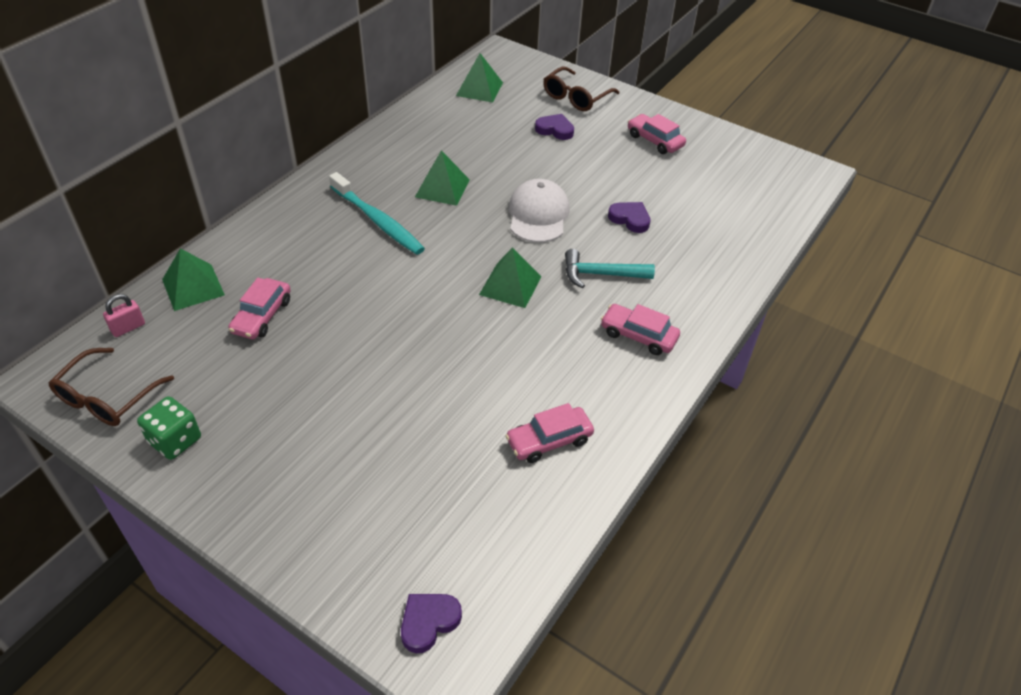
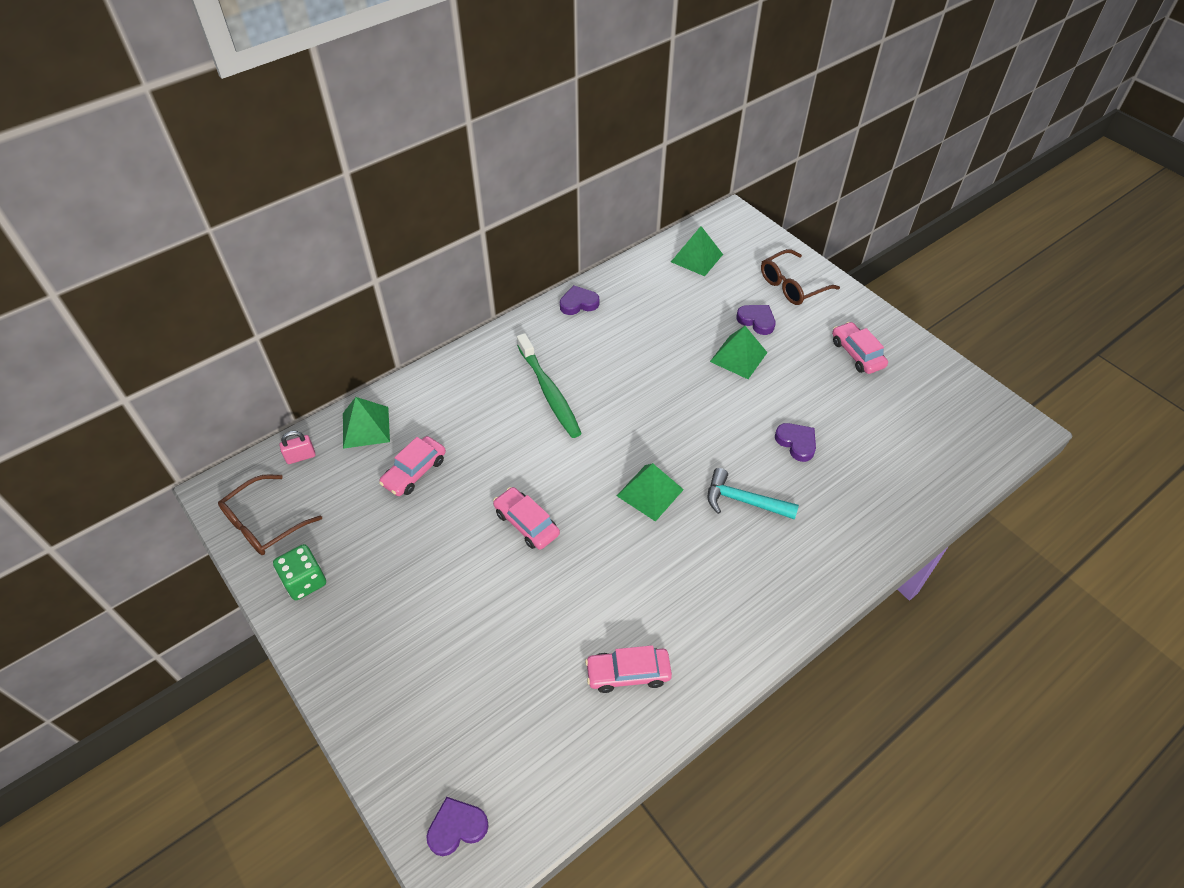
camera: 20 degrees right, 5 degrees up
turquoise toothbrush [329,172,425,255] -> green toothbrush [517,333,582,438]
green pyramid [415,150,470,206] -> green pyramid moved to [710,326,768,379]
white cap [509,179,570,243] -> none
pink car [601,304,680,355] -> pink car moved to [493,487,560,550]
none -> purple heart [560,286,599,315]

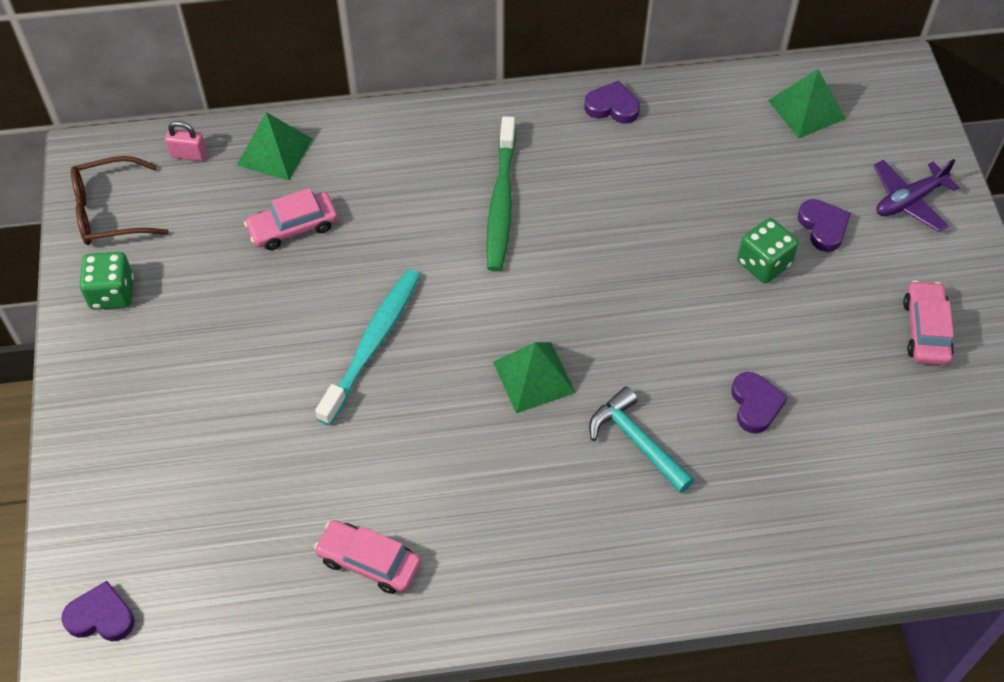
camera: 30 degrees right, 5 degrees up
pink car [493,487,560,550] -> turquoise toothbrush [315,269,420,425]
green pyramid [710,326,768,379] -> green dice [737,218,798,283]
brown glasses [761,249,840,305] -> purple plane [874,159,959,232]

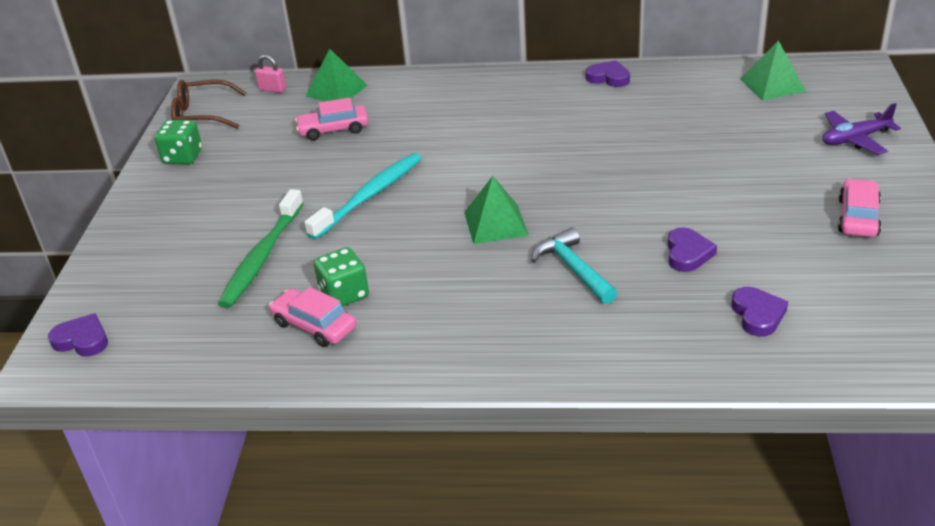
camera: 15 degrees right, 20 degrees down
green toothbrush [486,116,516,272] -> green toothbrush moved to [218,189,304,308]
green dice [737,218,798,283] -> green dice moved to [314,247,369,307]
purple heart [798,199,851,252] -> purple heart moved to [731,287,788,337]

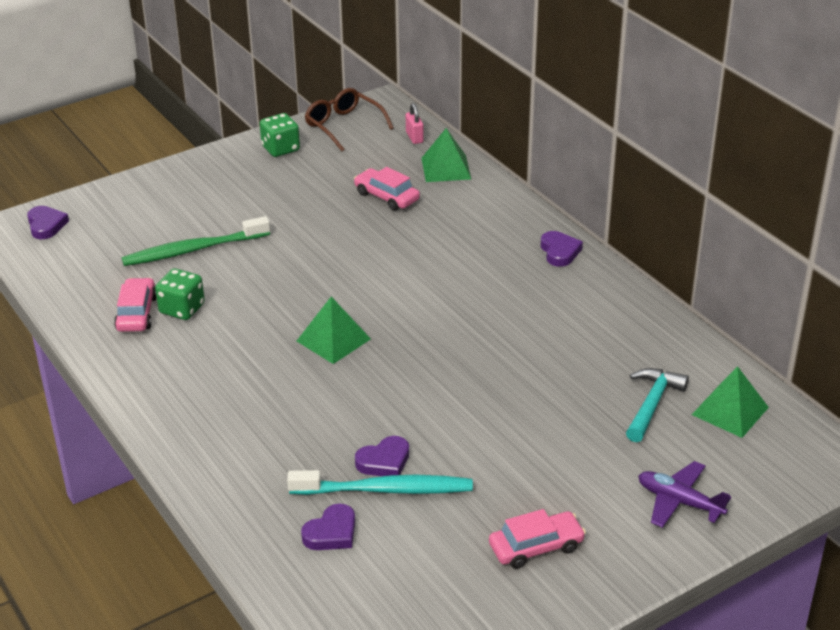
camera: 50 degrees right, 0 degrees up
turquoise toothbrush [304,153,422,240] -> turquoise toothbrush moved to [287,470,473,495]
turquoise hammer [531,227,617,304] -> turquoise hammer moved to [626,368,689,442]
purple heart [586,60,630,87] -> purple heart moved to [541,231,583,267]

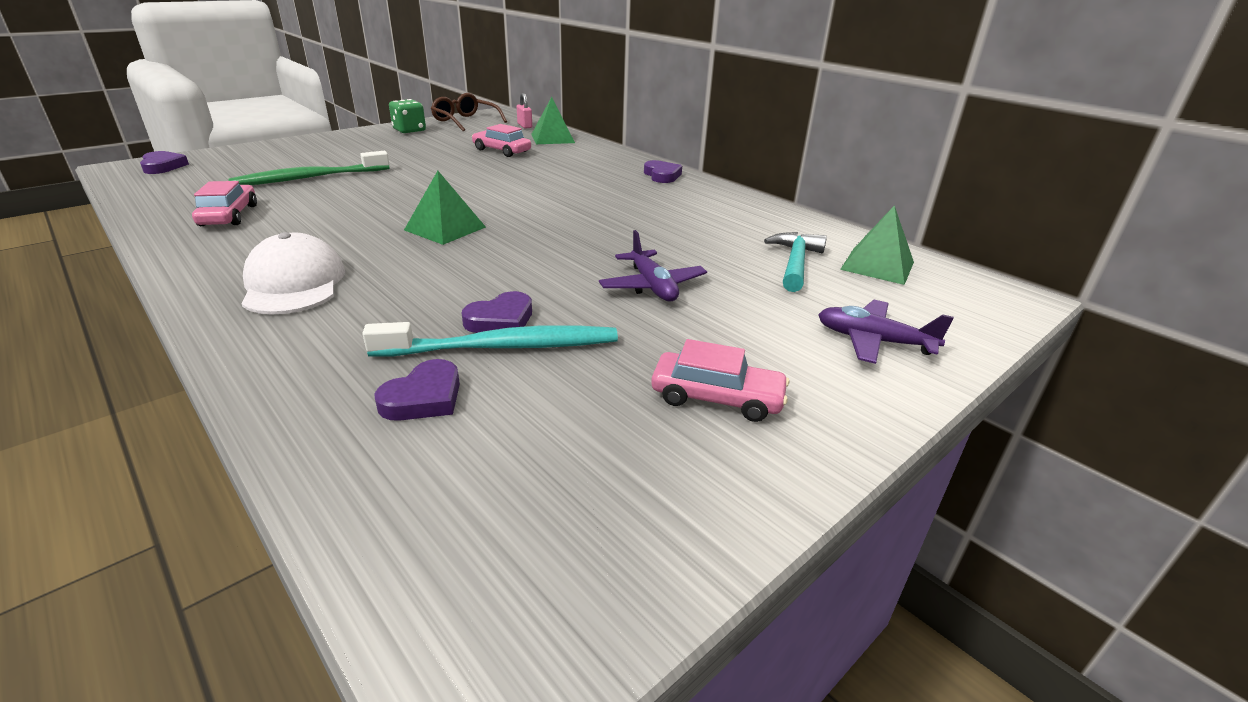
camera: 10 degrees left, 5 degrees down
green dice [155,268,205,320] -> none
pink car [489,509,586,569] -> pink car turned 45 degrees clockwise [651,339,790,422]
none -> white cap [241,232,345,315]
none -> purple plane [599,230,707,301]

